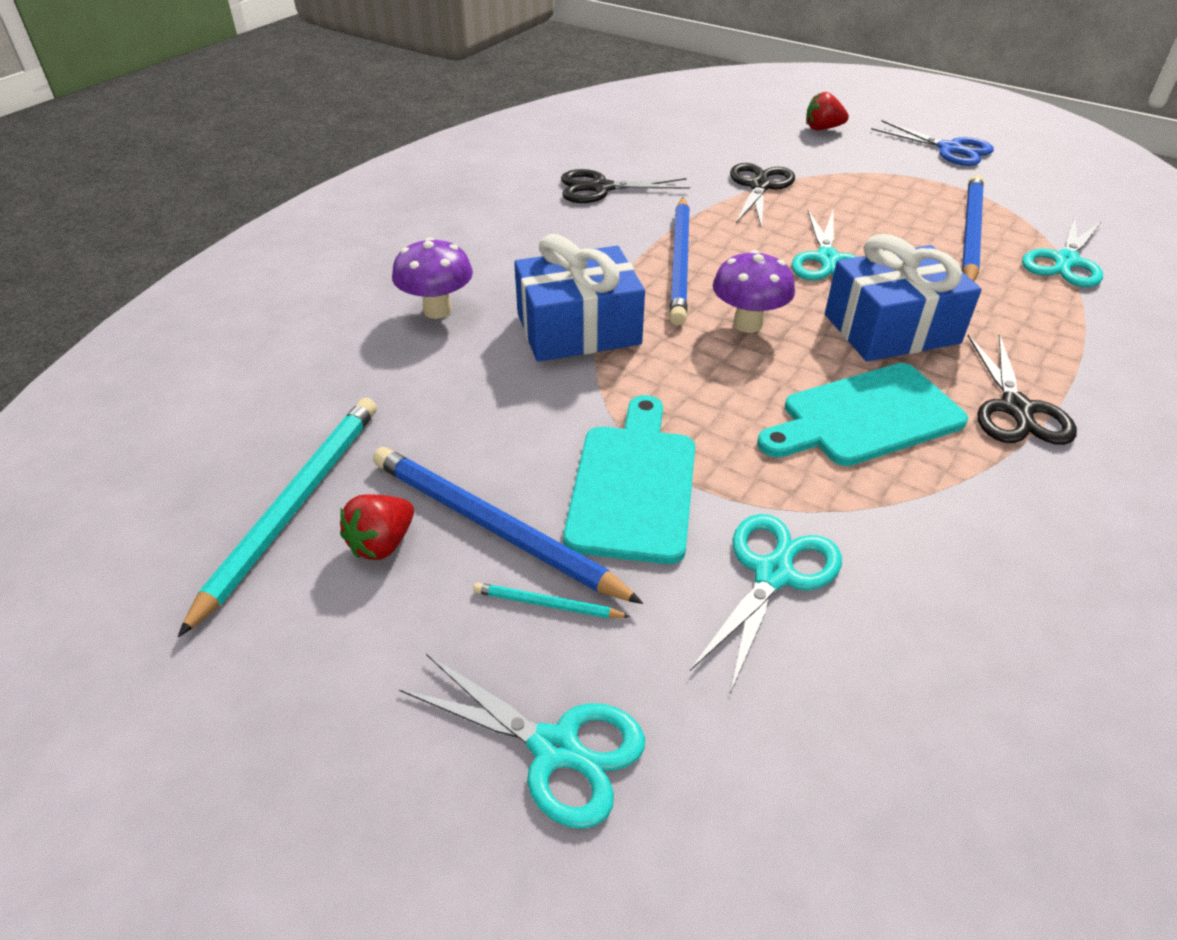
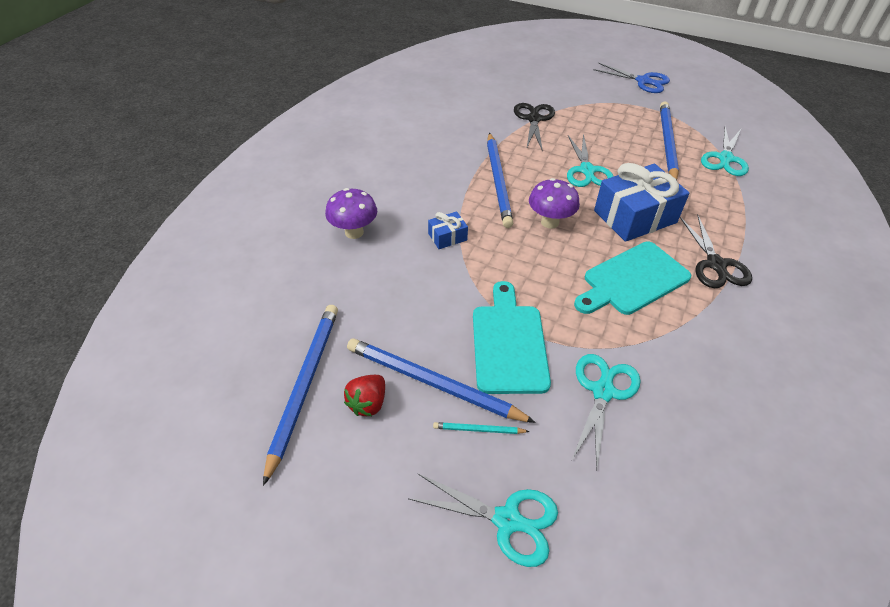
camera: 10 degrees left, 5 degrees up
turquoise pencil [178,398,377,637] -> blue pencil [263,305,338,486]
blue gift [514,234,645,362] -> blue gift [428,211,468,249], size x0.47
black scissors [561,169,690,203] -> none
red strawberry [806,92,849,130] -> none

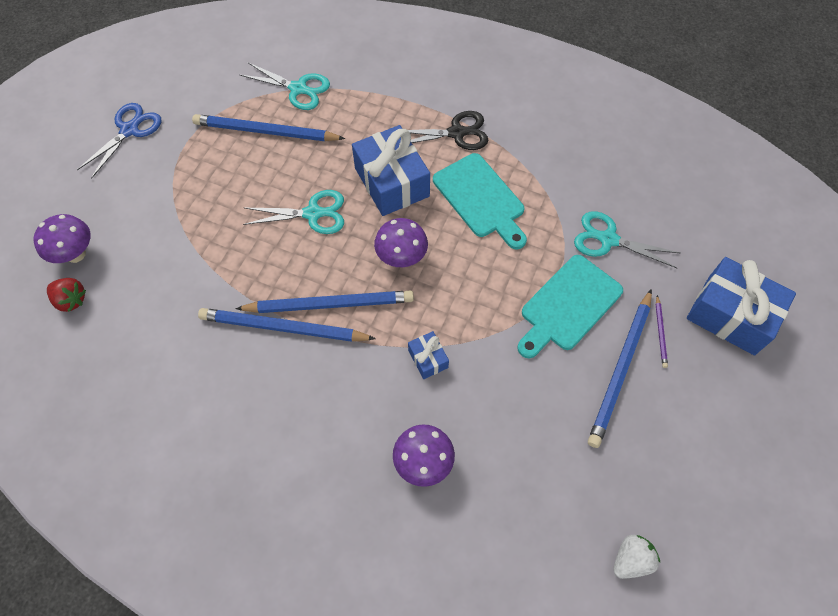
camera: 90 degrees left, 15 degrees up
blue pencil [263,305,338,486] -> blue pencil moved to [198,308,376,342]
red strawberry [344,375,385,416] -> red strawberry moved to [47,278,86,312]
turquoise scissors [408,474,558,567] -> blue gift [687,257,796,355]
turquoise pencil [433,422,530,434] -> purple pencil [655,295,668,368]
turquoise cutting board [473,281,551,394] -> turquoise cutting board turned 45 degrees counterclockwise [517,255,623,358]
black scissors [514,103,555,151] -> none
none -> purple mushroom [33,214,91,263]
none -> white strawberry [613,535,660,579]

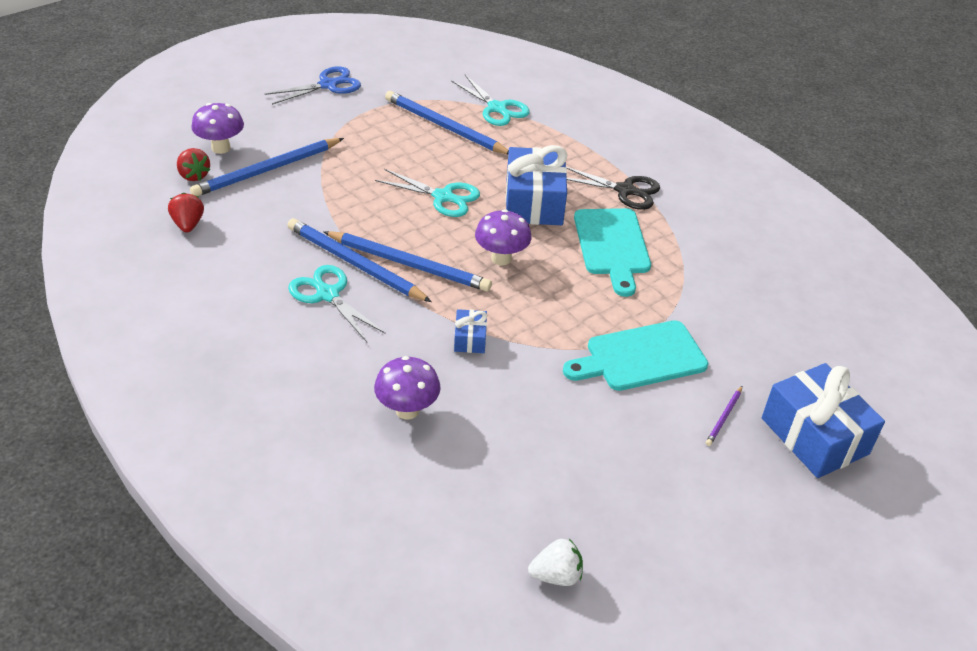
camera: 25 degrees right, 20 degrees down
turquoise scissors [574,211,680,268] -> turquoise scissors moved to [288,265,386,342]
blue pencil [588,289,652,448] -> blue pencil moved to [190,138,344,196]
none -> red strawberry [168,192,204,233]

